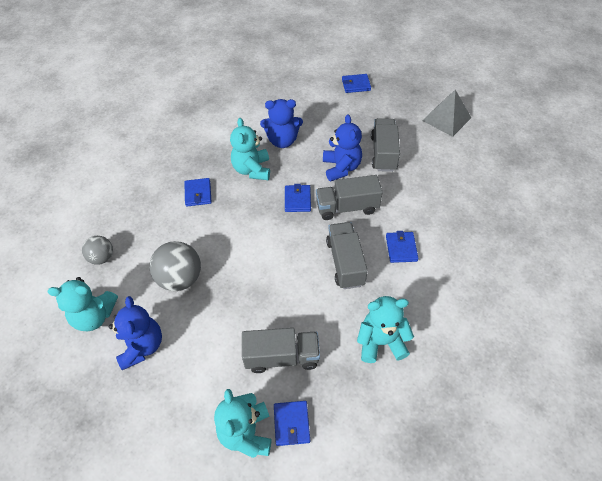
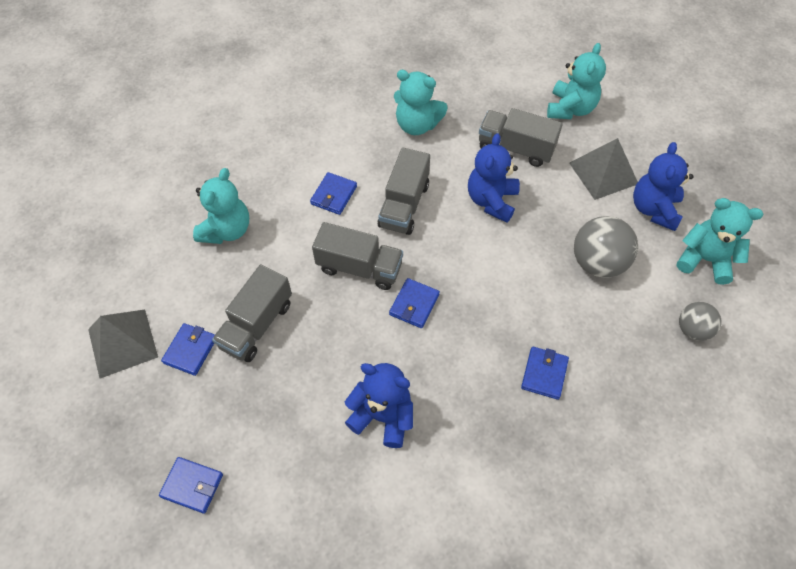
camera: 155 degrees left, 5 degrees up
turquoise teddy bear [230,118,270,180] -> turquoise teddy bear moved to [193,168,249,244]
blue wallet [274,401,310,446] -> blue wallet moved to [161,323,215,376]
blue teddy bear [323,114,362,182] -> blue teddy bear moved to [468,133,520,223]
none -> grey pyramid [569,138,638,200]

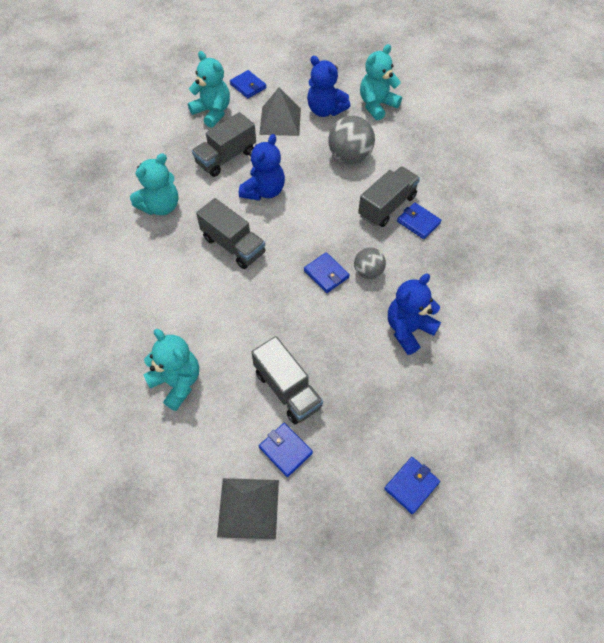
camera: 65 degrees left, 0 degrees up
blue wallet [310,172,357,215] -> blue wallet moved to [230,70,266,98]
grey truck [312,222,403,290] -> grey truck moved to [358,166,420,227]
blue teddy bear [468,133,520,223] -> blue teddy bear turned 105 degrees counterclockwise [239,134,285,201]
grey ball [679,302,721,341] -> grey ball moved to [354,247,386,279]

